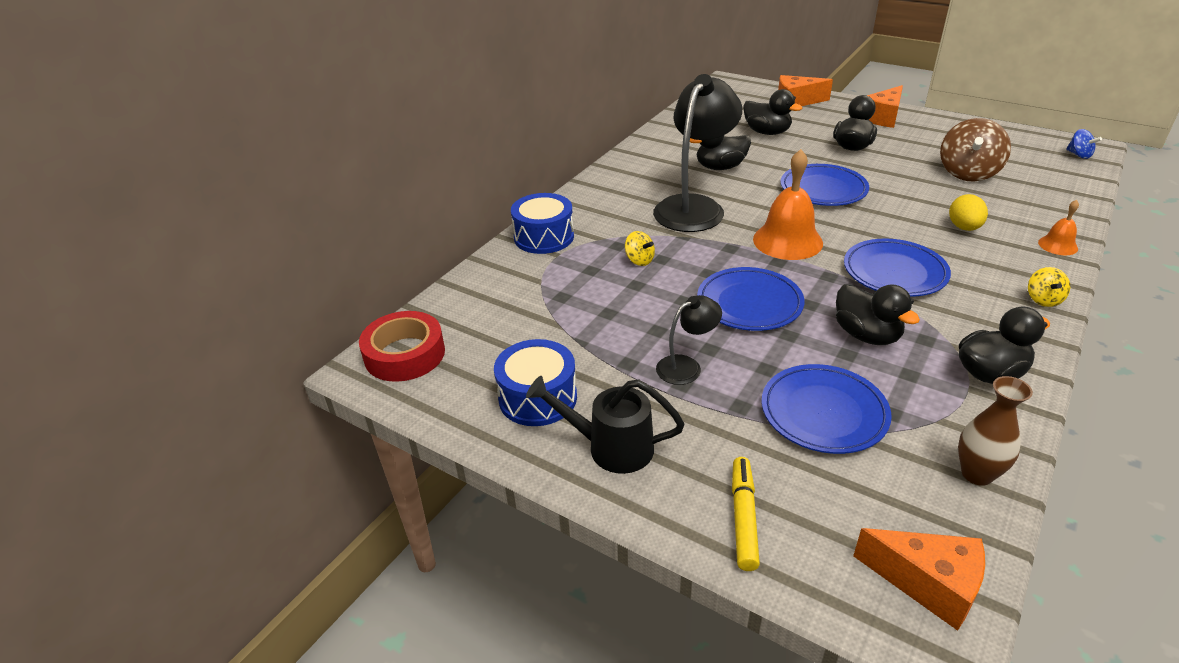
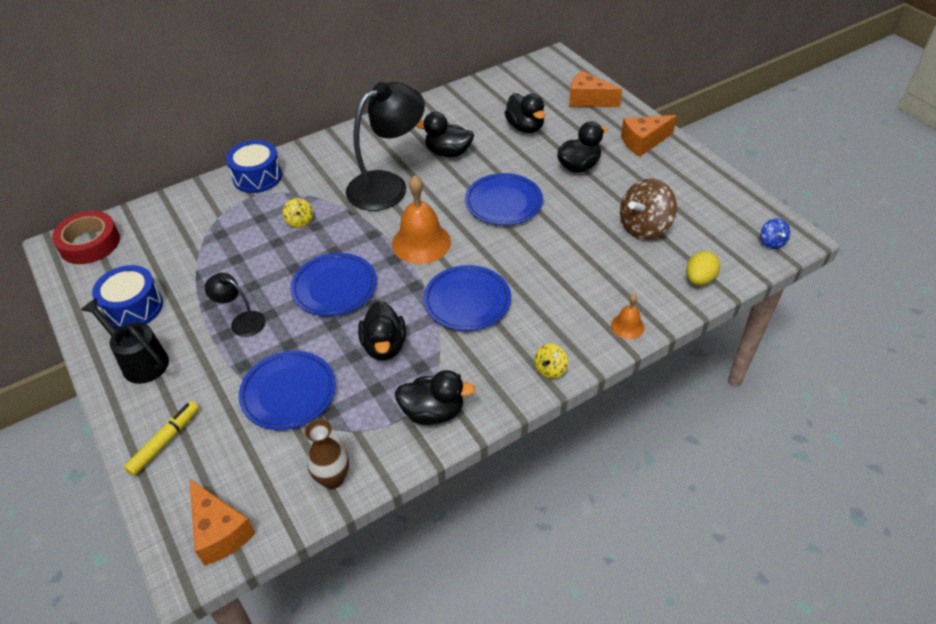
camera: 25 degrees right, 10 degrees up
black lamp [656,295,722,385] -> black lamp turned 150 degrees counterclockwise [205,273,266,337]
yellow egg [949,194,988,231] -> yellow egg moved to [686,251,720,286]

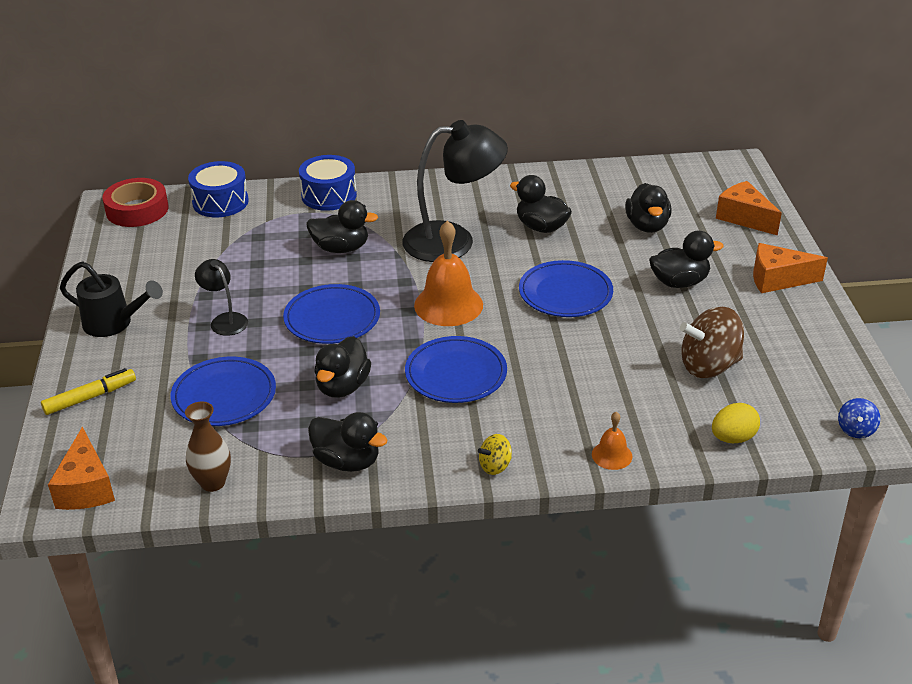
camera: 25 degrees right, 10 degrees down
black watering can [81,298,169,384] -> black watering can turned 135 degrees clockwise [60,261,163,337]
blue drum [92,265,163,329] -> blue drum moved to [188,161,249,217]
yellow spinning top [283,198,313,228] -> black duck [306,200,378,253]

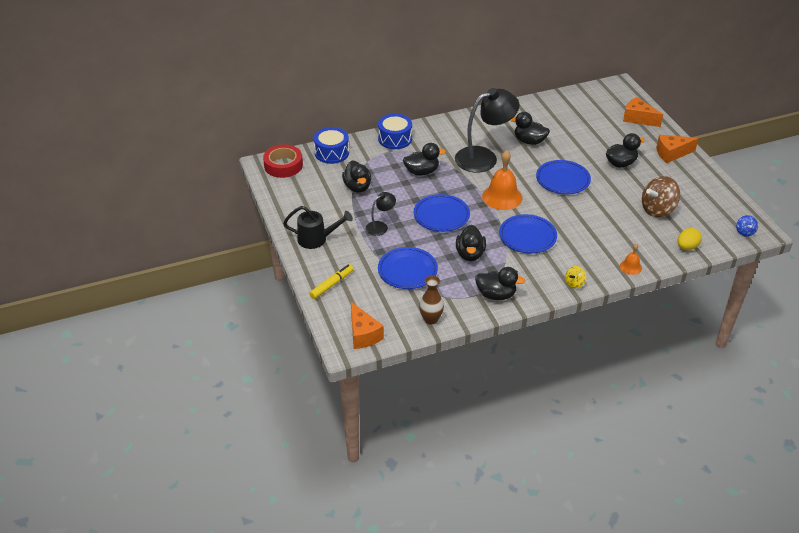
camera: 15 degrees left, 5 degrees up
black lamp [195,259,248,336] -> black lamp turned 105 degrees clockwise [366,192,396,236]
black duck [625,183,672,233] -> black duck moved to [342,160,371,193]

